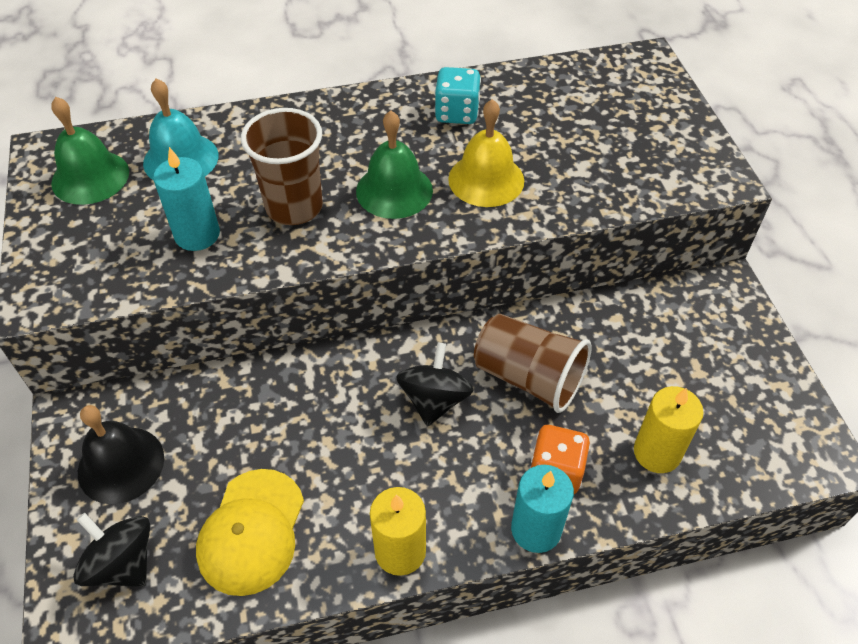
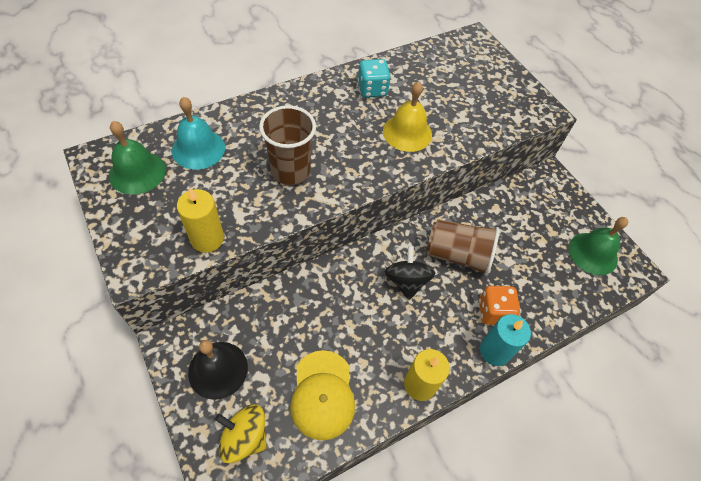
camera: 20 degrees left, 5 degrees up
black spinning top [73,513,150,587] -> yellow spinning top [215,405,267,463]
turquoise candle [153,147,220,251] -> none
green bell [356,110,433,219] -> green bell moved to [569,217,628,275]
yellow candle [634,386,704,473] -> yellow candle moved to [177,188,224,253]

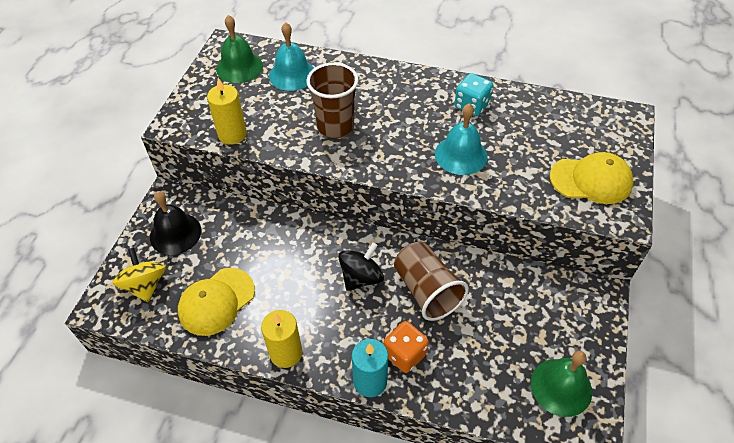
camera: 50 degrees right, 5 degrees down
yellow bell [383,81,432,152] -> turquoise bell [435,103,488,175]
none -> yellow cap [550,152,633,204]

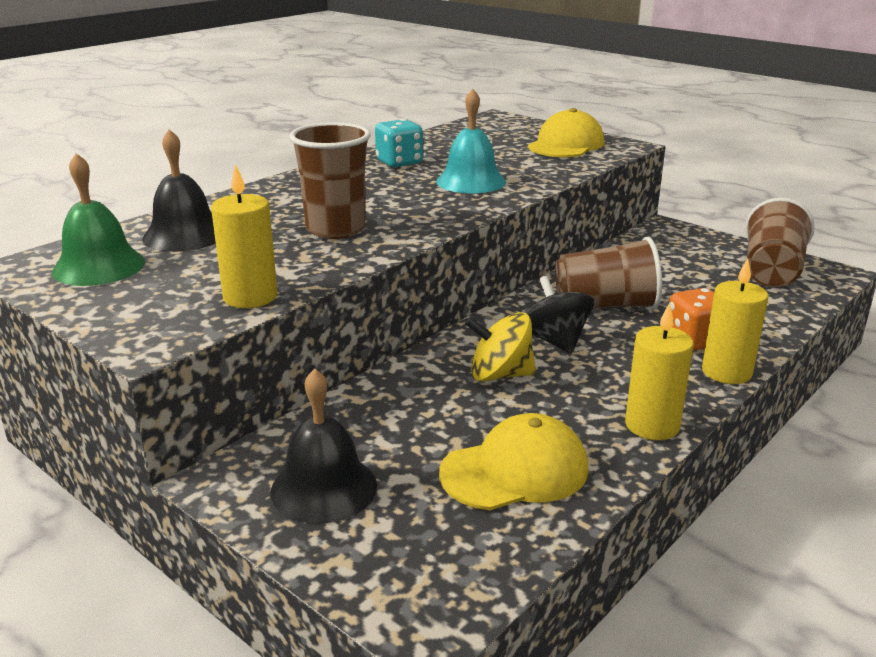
camera: 65 degrees left, 25 degrees down
yellow spinning top [112,248,166,302] -> yellow spinning top moved to [465,312,536,382]
yellow cap [178,268,255,336] -> yellow cap turned 90 degrees counterclockwise [439,413,588,510]
turquoise bell [269,22,314,91] -> black bell [142,129,216,252]
turquoise candle [352,339,388,397] -> yellow candle [702,258,768,384]
green bell [531,351,592,417] -> brown cup [745,198,815,287]

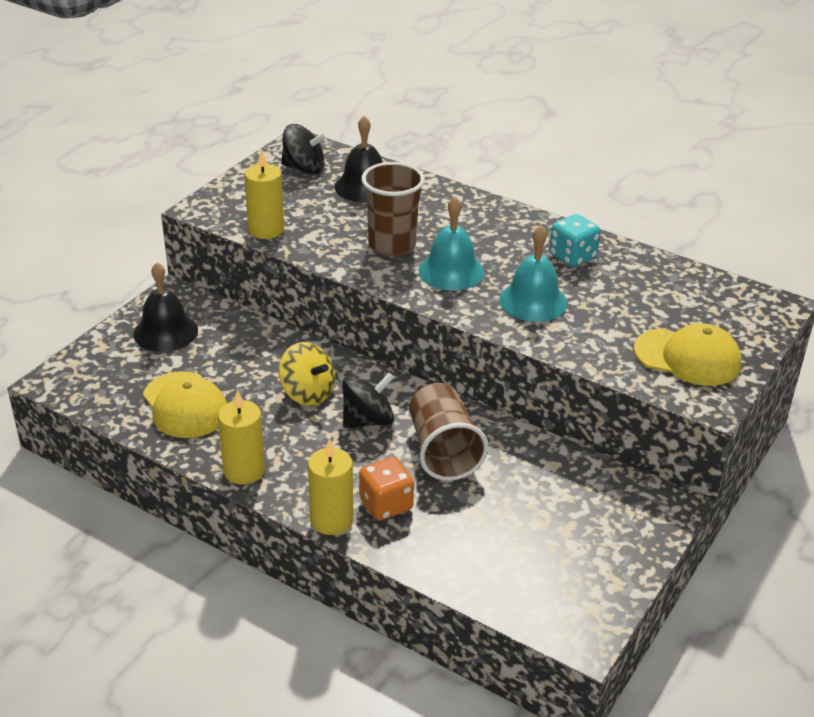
camera: 80 degrees right, 10 degrees up
green bell [52,153,145,286] -> black spinning top [281,124,327,174]
yellow spinning top [465,312,536,382] -> yellow spinning top turned 135 degrees clockwise [279,342,335,406]
brown cup [745,198,815,287] -> none
none -> turquoise bell [418,197,484,291]

